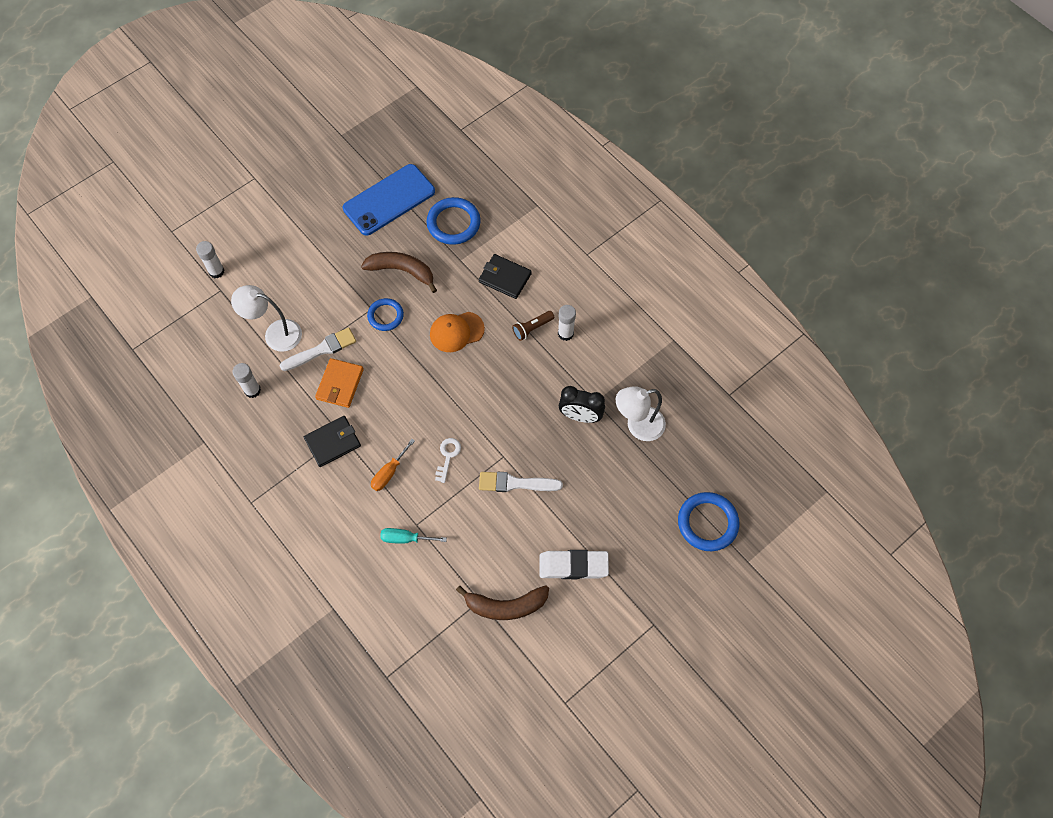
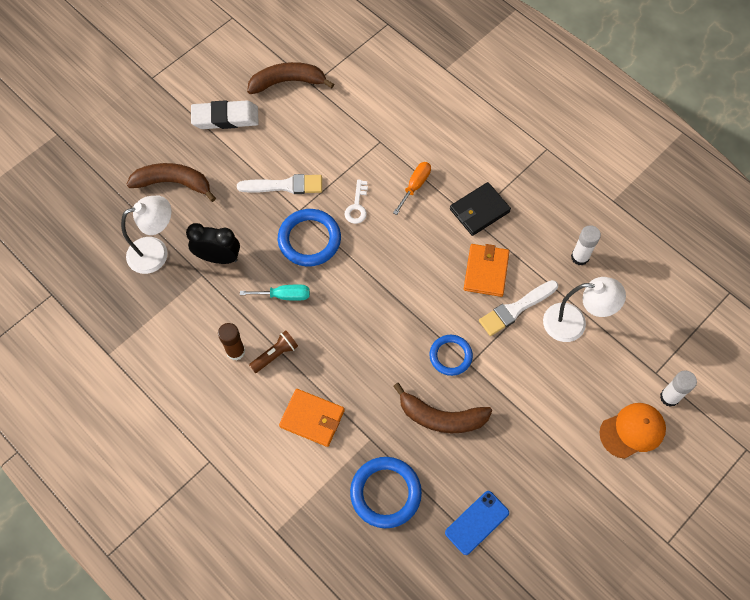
camera: 175 degrees right, 0 degrees up
blue phone [343,164,435,236] -> blue phone [445,491,509,555], size x0.54
turquoise screwdriver [380,528,447,544] -> turquoise screwdriver moved to [240,285,310,301]
orange cap [430,312,485,352] -> orange cap moved to [599,403,666,459]
black wallet [479,254,532,299] -> orange wallet [279,389,345,447]
white glue stick [558,305,576,341] -> brown glue stick [218,323,245,361]
blue ring [678,492,739,551] -> blue ring moved to [278,209,341,266]
none -> brown banana [126,163,216,202]

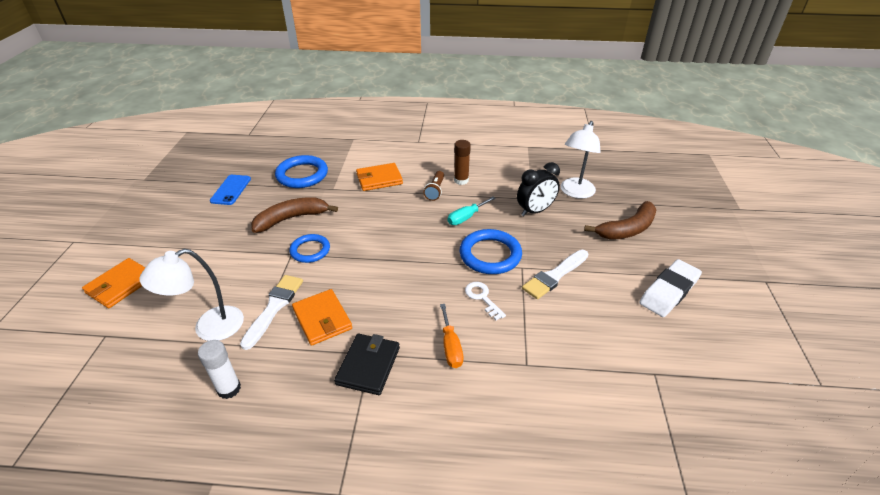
camera: 140 degrees right, 25 degrees down
brown banana [247,62,334,94] -> none
orange cap [599,403,666,459] -> orange wallet [82,258,146,308]
white glue stick [660,371,697,407] -> none

